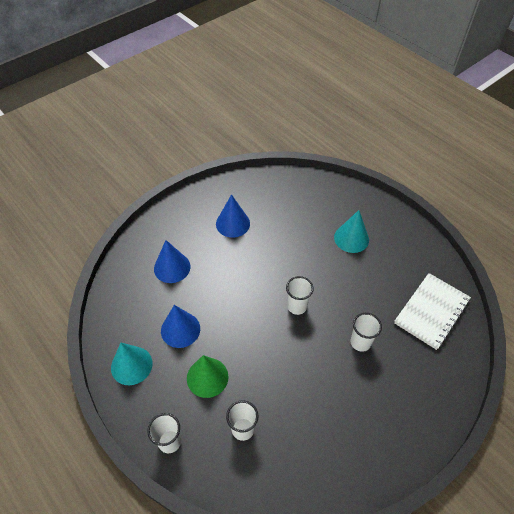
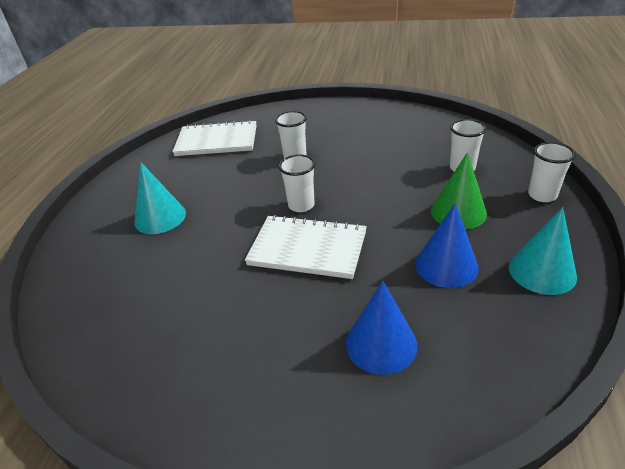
camera: 125 degrees left, 15 degrees down
blue cone [216,194,250,238] -> none
none -> white notebook [245,215,367,279]

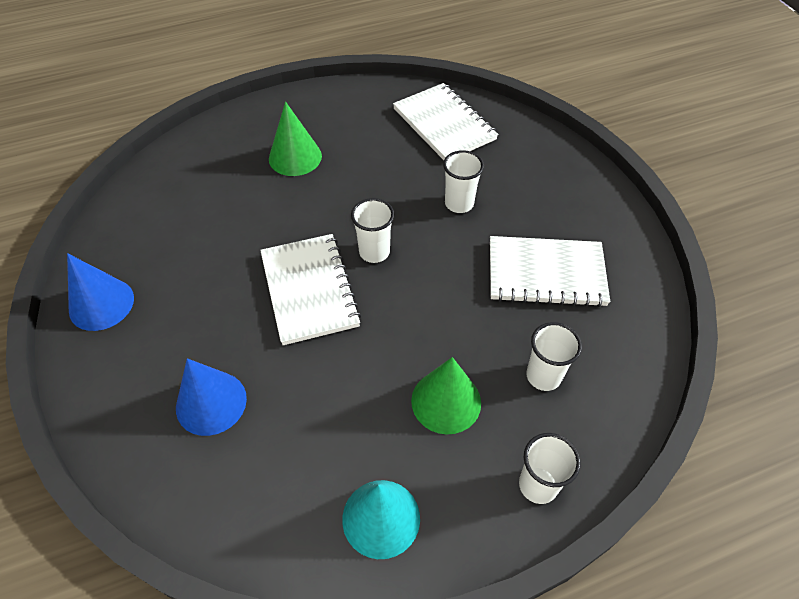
camera: 55 degrees right, 15 degrees up
turquoise cone [134,162,186,234] -> green cone [269,101,322,176]
blue cone [415,203,479,288] -> blue cone moved to [67,253,134,331]
none -> white notebook [490,236,610,307]

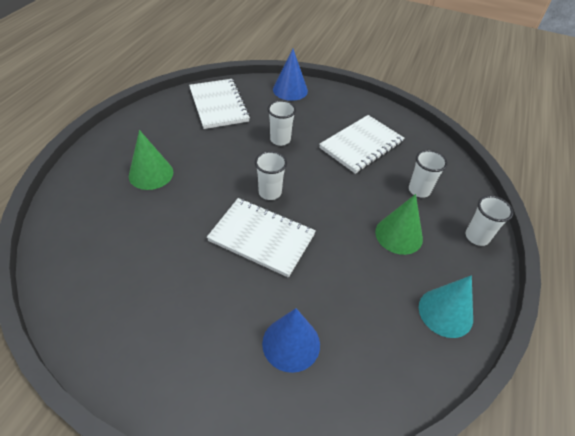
camera: 50 degrees left, 5 degrees down
blue cone [67,253,134,331] -> blue cone moved to [273,49,308,101]
white notebook [393,83,498,160] -> white notebook turned 60 degrees clockwise [189,79,250,129]

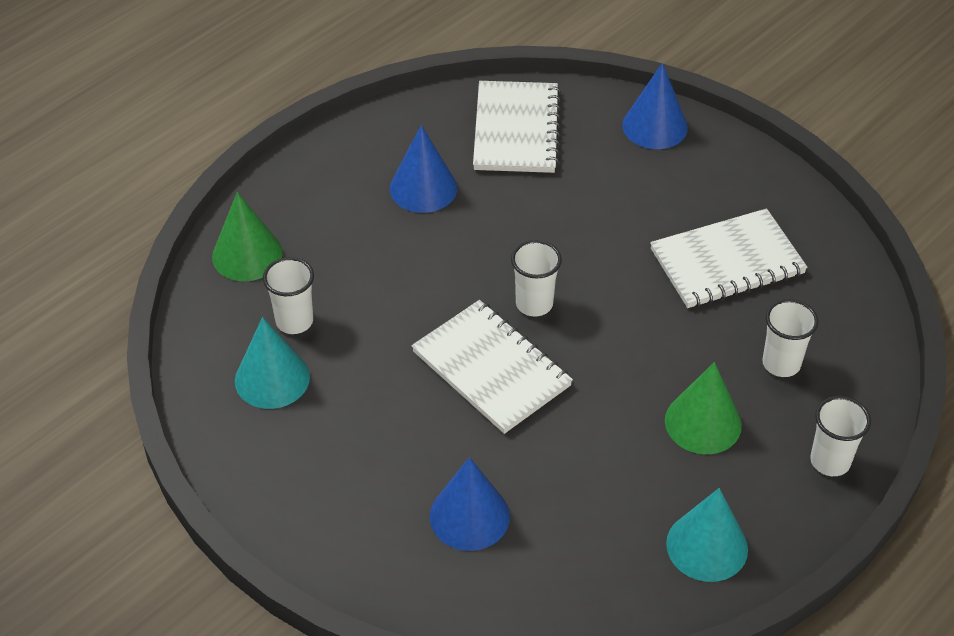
camera: 25 degrees right, 0 degrees up
green cone [129,130,173,190] -> green cone moved to [212,192,283,281]
white cup [267,100,296,146] -> white cup moved to [263,257,314,334]
none -> turquoise cone [235,317,310,409]
none -> blue cone [390,125,457,213]

